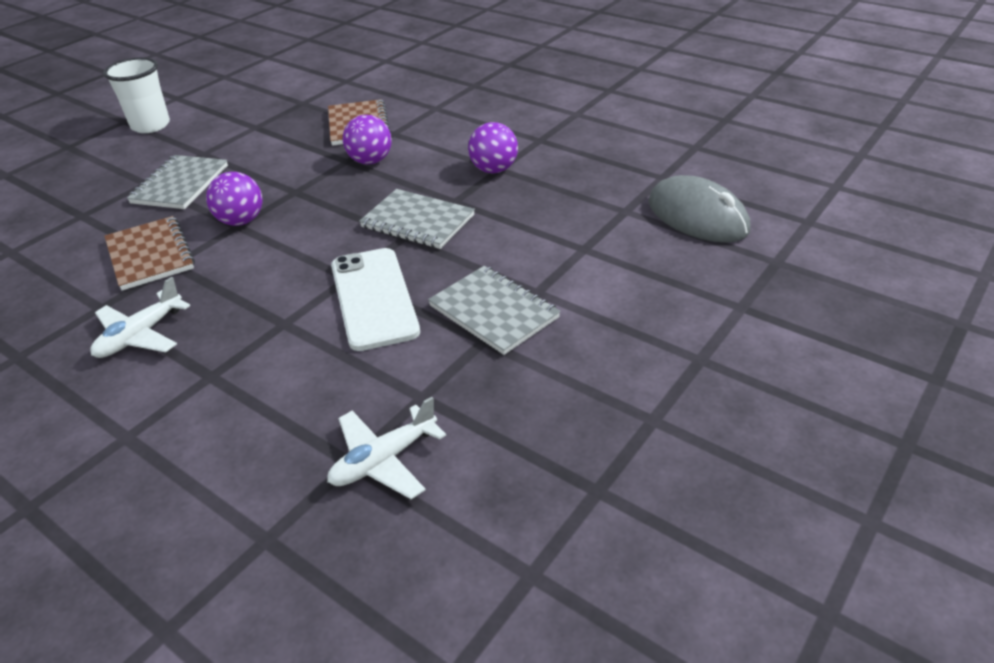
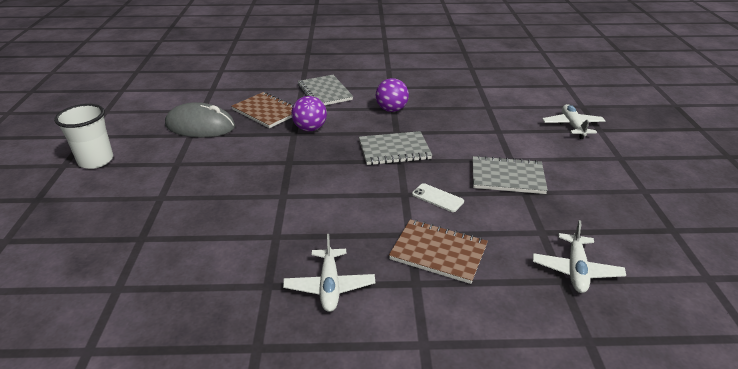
camera: 40 degrees left, 5 degrees down
brown notebook [104,216,195,291] -> brown notebook moved to [389,219,488,284]
grey notebook [127,155,228,209] -> grey notebook moved to [298,75,353,105]
purple ball [206,172,262,226] -> none
white phone [331,248,420,351] -> white phone [412,183,464,212], size x0.48
grey mouse [648,175,751,243] -> grey mouse moved to [165,102,235,137]
none -> white plane [542,104,605,139]

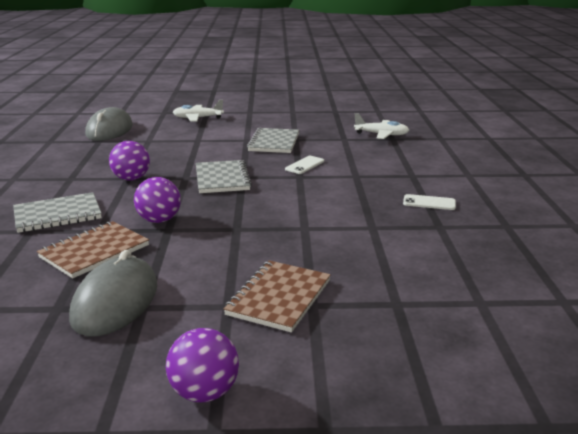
camera: 90 degrees left, 10 degrees down
white cup [54,104,113,169] -> purple ball [166,328,239,402]
white plane [283,234,375,312] -> white phone [403,194,456,210]
brown notebook [389,219,488,284] -> brown notebook moved to [224,260,331,332]
none -> grey mouse [85,107,133,141]

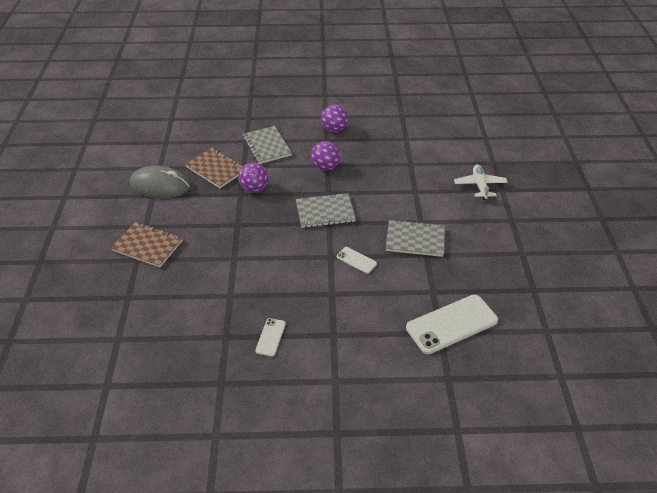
camera: 90 degrees right, 20 degrees up
grey mouse [85,107,133,141] -> none
purple ball [166,328,239,402] -> purple ball moved to [321,105,348,132]
white plane [354,113,409,139] -> white phone [406,295,498,354]

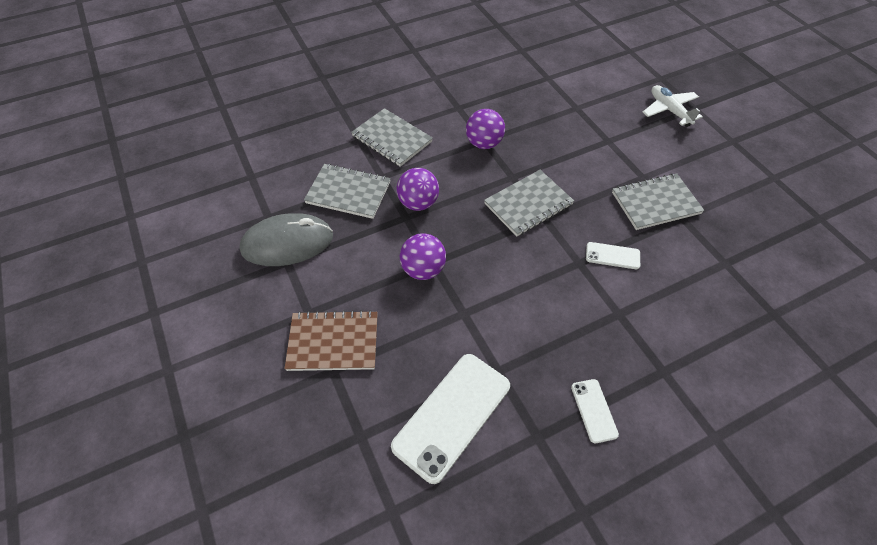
camera: 25 degrees left, 10 degrees up
brown notebook [185,148,244,188] -> grey notebook [304,164,391,219]
purple ball [321,105,348,132] -> purple ball moved to [400,233,446,280]
white phone [406,295,498,354] -> white phone moved to [391,354,510,484]

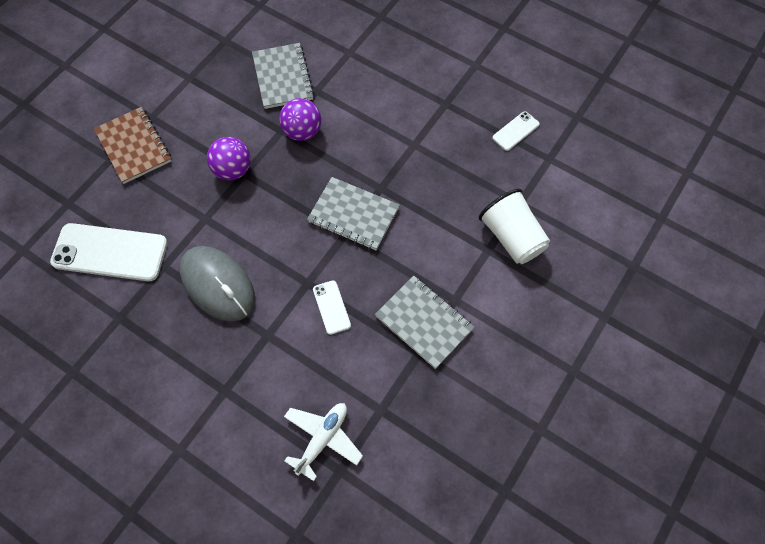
camera: 60 degrees right, 10 degrees up
grey mouse [240,213,333,266] -> grey mouse moved to [180,246,255,322]
grey notebook [351,108,433,167] -> none
purple ball [466,109,505,149] -> none
white phone [571,379,619,443] -> white phone moved to [492,111,539,151]
white plane [643,85,703,127] -> white plane moved to [284,403,363,481]
none -> white cup [479,189,550,264]

